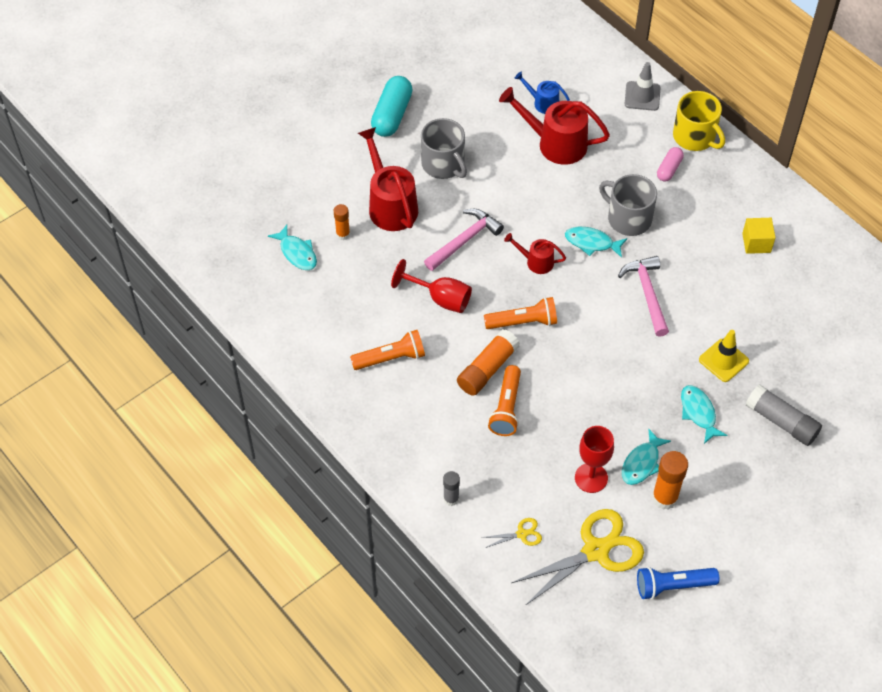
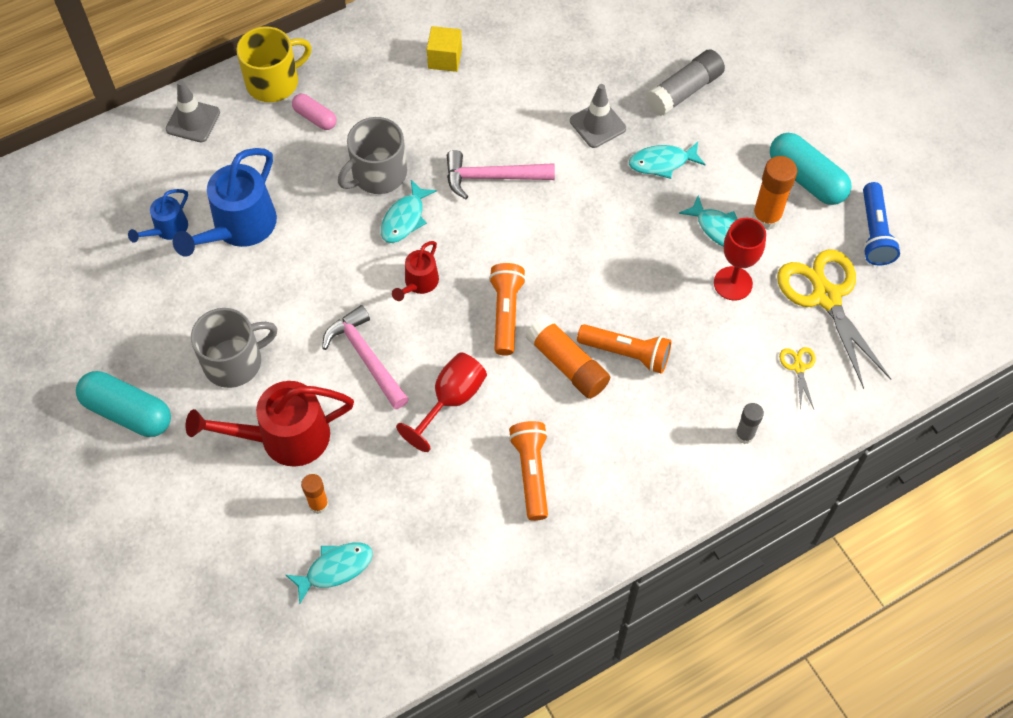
camera: 80 degrees left, 5 degrees up
red watering can [499,87,610,165] -> blue watering can [172,148,277,257]
yellow traffic cone [699,330,749,382] -> grey traffic cone [570,84,626,148]
none -> turquoise capsule [770,133,852,205]

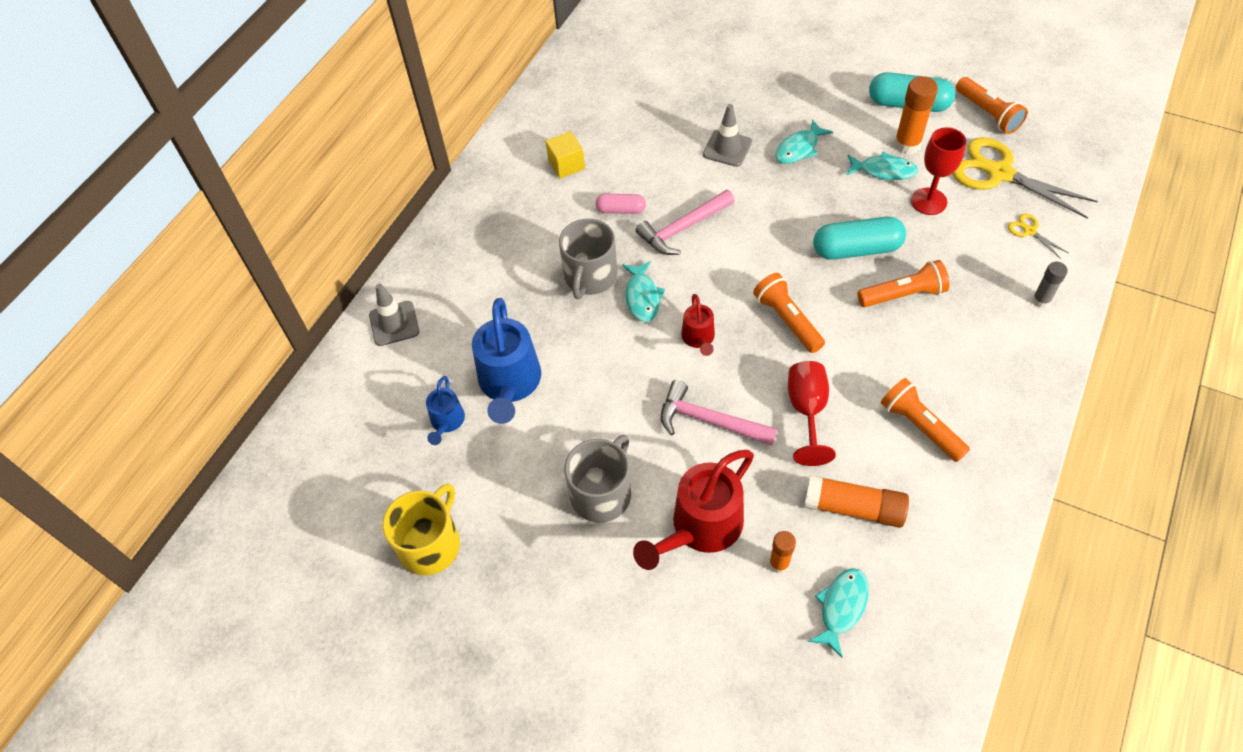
camera: 30 degrees left, 5 degrees down
turquoise capsule [76,371,171,437] -> turquoise capsule moved to [813,217,906,260]
yellow mug [236,26,312,102] -> yellow mug moved to [383,483,460,575]
pink capsule [292,94,337,130] -> pink capsule moved to [595,194,646,214]
orange glue stick [526,316,610,399] -> orange glue stick moved to [804,475,909,528]
grey glue stick [646,49,725,116] -> none
blue flashlight [863,182,901,266] -> orange flashlight [956,77,1028,134]

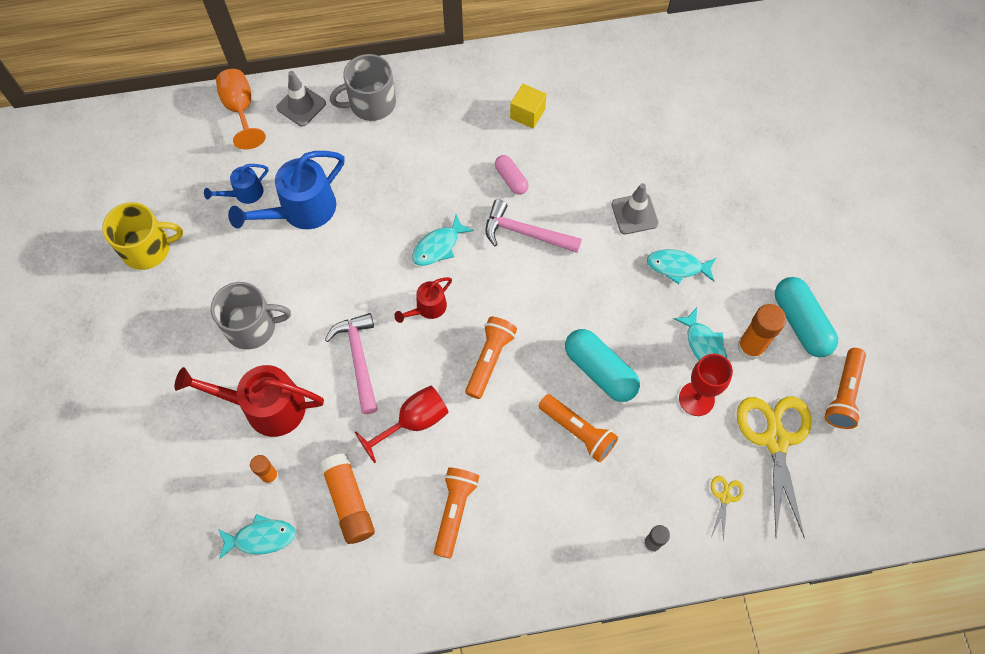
camera: 50 degrees right, 10 degrees up
grey mug [559,219,617,299] -> grey mug moved to [330,54,396,121]
none -> orange goblet [216,69,266,149]

